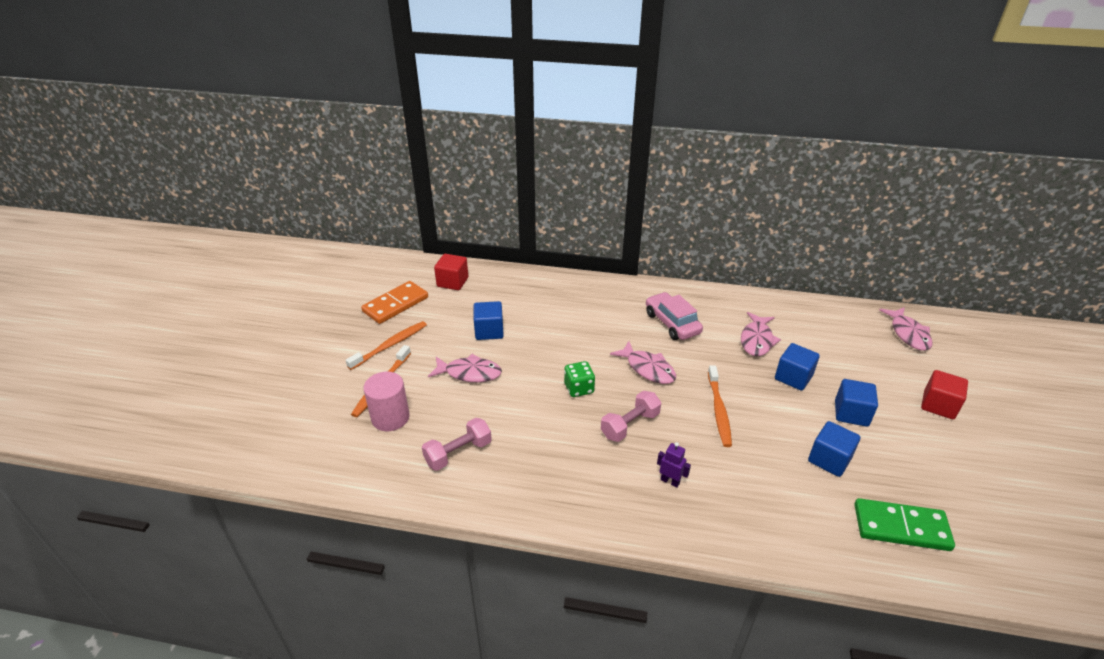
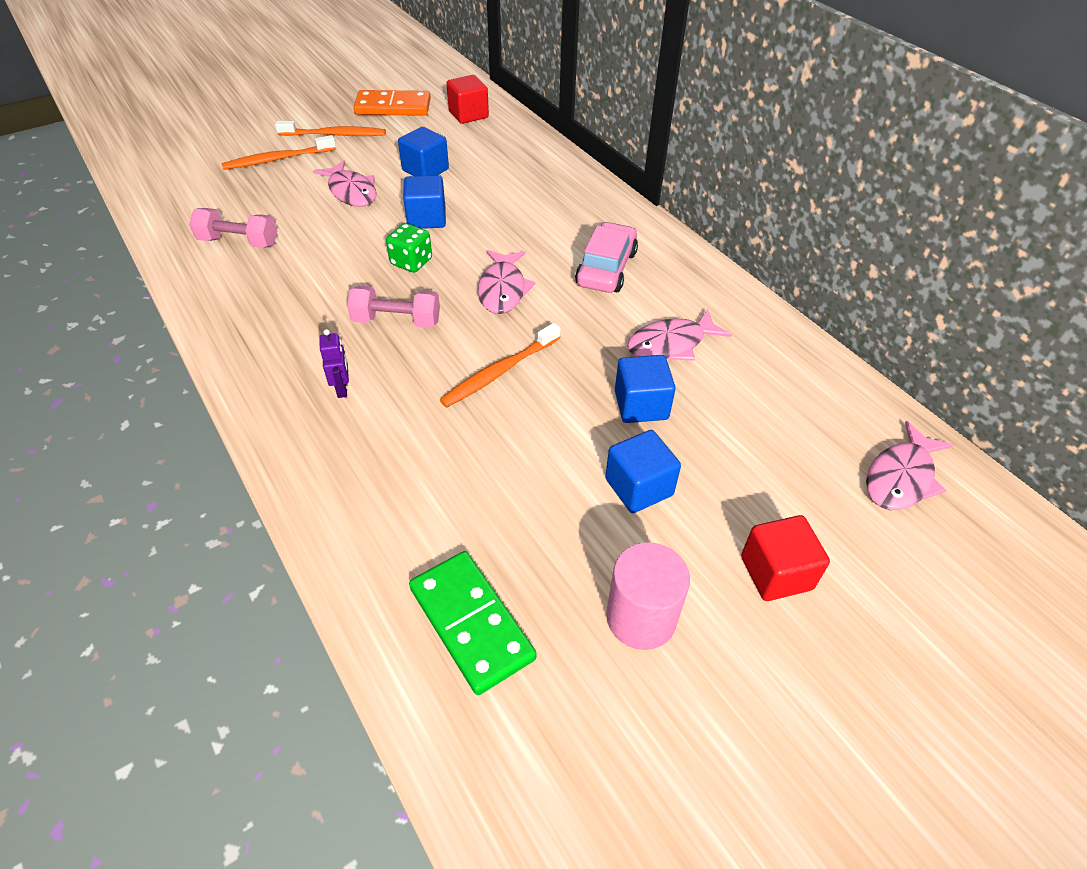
camera: 45 degrees right, 10 degrees up
pink cylinder [363,372,410,431] -> pink cylinder moved to [606,542,690,650]
blue cube [808,421,860,477] -> blue cube moved to [403,175,446,229]

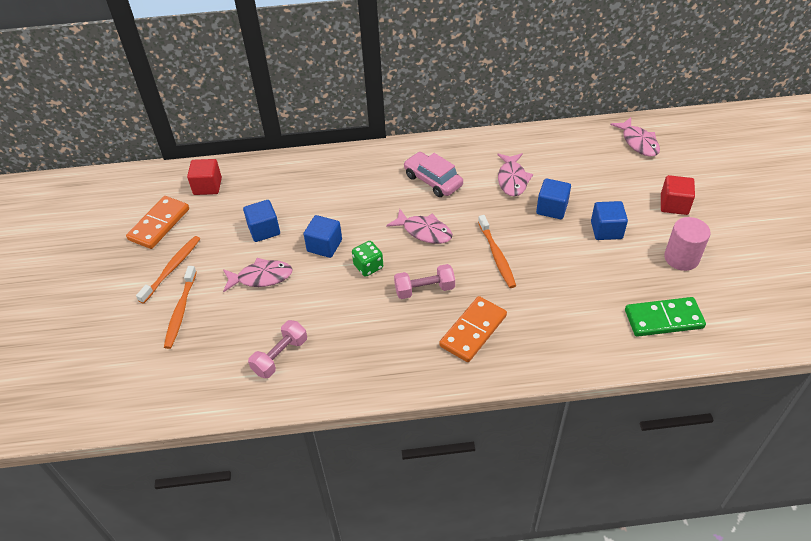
camera: 60 degrees left, 0 degrees up
purple robot [319,329,349,398] -> orange domino [439,296,507,362]
pink dumbbell [347,286,440,328] -> pink dumbbell turned 45 degrees clockwise [394,264,455,299]

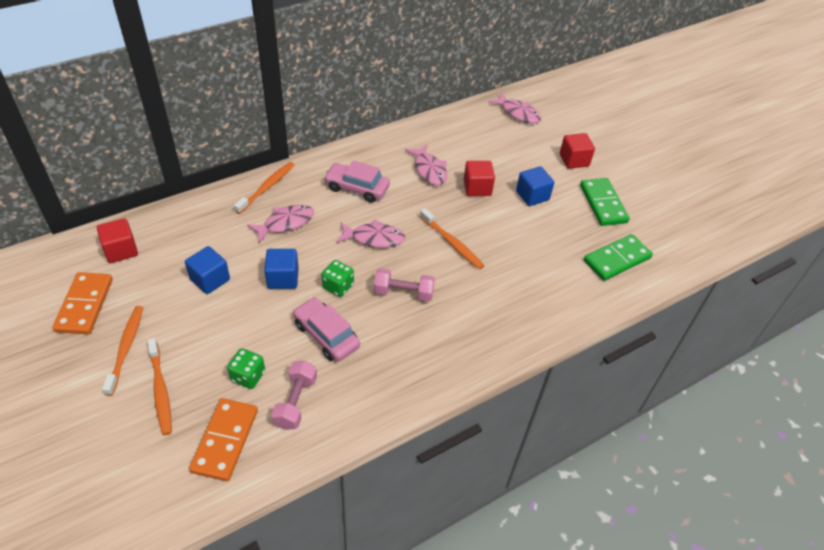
camera: 30 degrees left, 0 degrees up
pink fish [223,258,293,292] -> pink fish moved to [247,204,314,243]
pink dumbbell [394,264,455,299] -> pink dumbbell turned 45 degrees clockwise [374,268,435,302]
orange domino [439,296,507,362] -> orange domino moved to [189,398,258,481]
blue cube [536,178,571,219] -> red cube [464,161,495,196]
pink cylinder [664,217,711,271] -> green domino [580,178,630,226]
none -> green dice [227,348,265,389]
none -> orange toothbrush [234,162,294,214]
none -> pink car [293,297,360,361]

